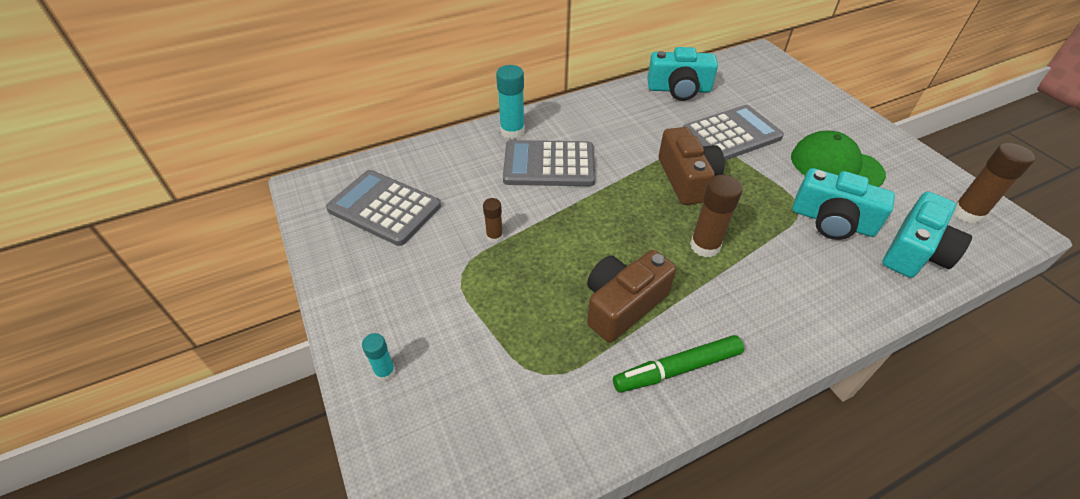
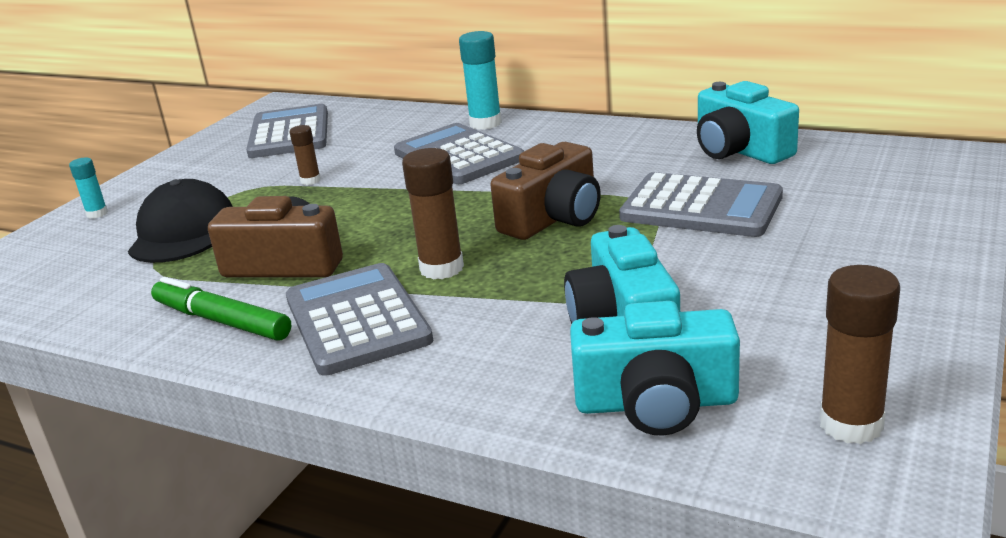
camera: 55 degrees right, 20 degrees down
green cap [791,131,886,187] -> none
none -> black cap [128,179,233,263]
none -> grey calculator [286,263,433,376]

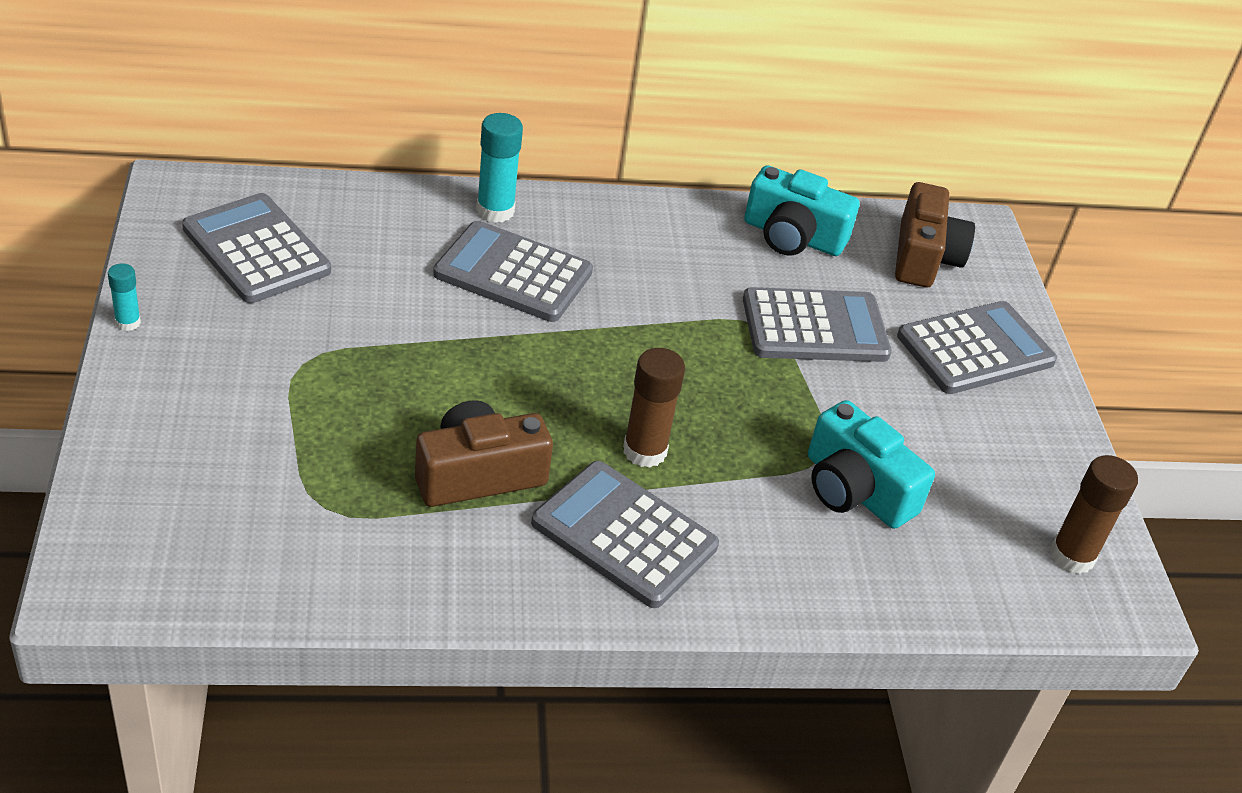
camera: 40 degrees left, 15 degrees up
turquoise glue stick [69,158,108,219] -> turquoise glue stick moved to [108,263,141,331]
black cap [128,179,233,263] -> none
green marker [151,277,291,341] -> none
brown glue stick [290,125,321,185] -> none
brown camera [490,142,601,240] -> brown camera moved to [895,182,975,287]
turquoise camera [570,301,740,436] -> none
none -> grey calculator [897,301,1057,394]

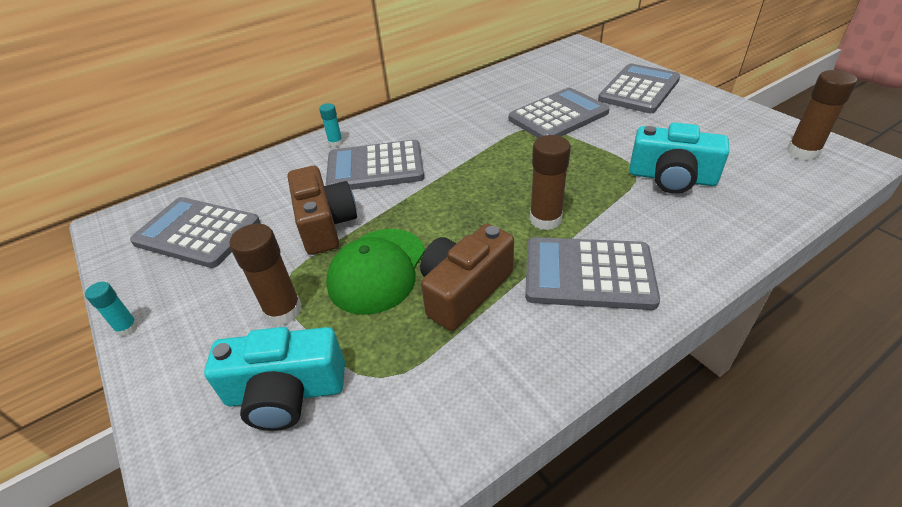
camera: 20 degrees left, 0 degrees up
turquoise glue stick [476,113,523,223] -> turquoise glue stick [319,103,343,147], size x0.57
turquoise camera [744,165,860,256] -> turquoise camera moved to [204,327,345,431]
brown camera [895,182,975,287] -> brown camera moved to [288,166,357,255]
none -> brown glue stick [229,224,302,326]
none -> green cap [326,229,425,315]

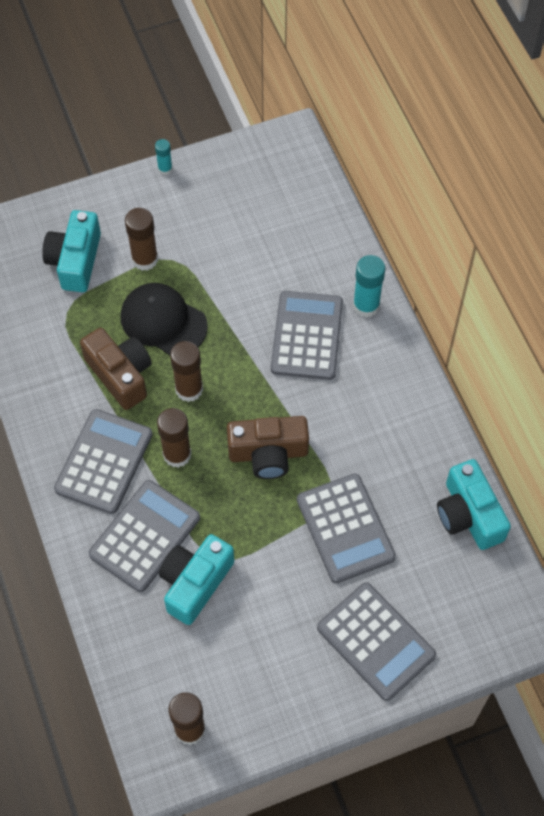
camera: 100 degrees right, 20 degrees up
grey calculator [130,197,260,268] -> grey calculator moved to [89,480,200,592]
brown camera [288,166,357,255] -> brown camera moved to [227,416,309,479]
turquoise glue stick [319,103,343,147] -> turquoise glue stick [353,255,386,318], size x1.76
green cap [326,229,425,315] -> black cap [121,283,208,355]
none -> brown glue stick [170,341,203,402]
none -> turquoise camera [437,459,511,550]

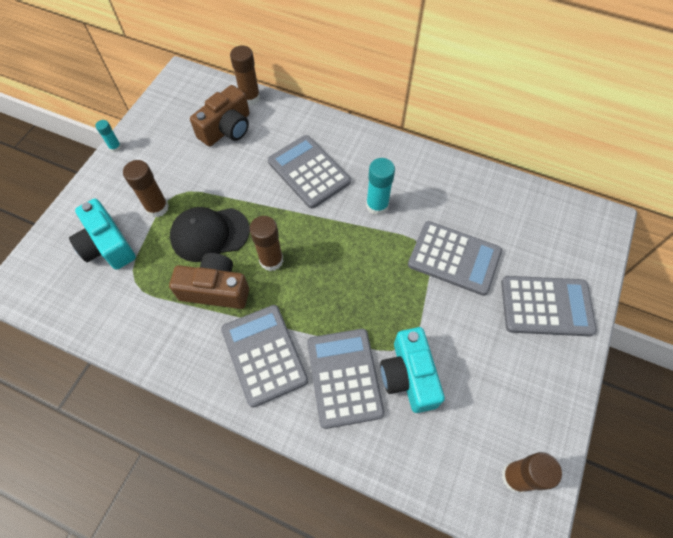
camera: 45 degrees left, 0 degrees up
brown glue stick [157,408,191,468] -> brown glue stick moved to [230,45,260,106]
brown camera [227,416,309,479] -> brown camera moved to [190,85,250,147]
turquoise glue stick [353,255,386,318] -> turquoise glue stick moved to [366,158,395,216]
turquoise camera [437,459,511,550] -> none

